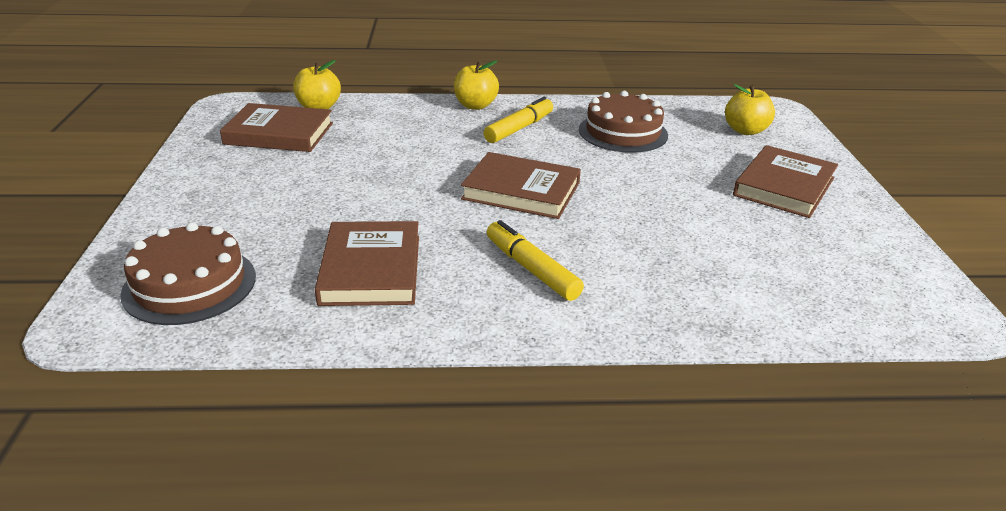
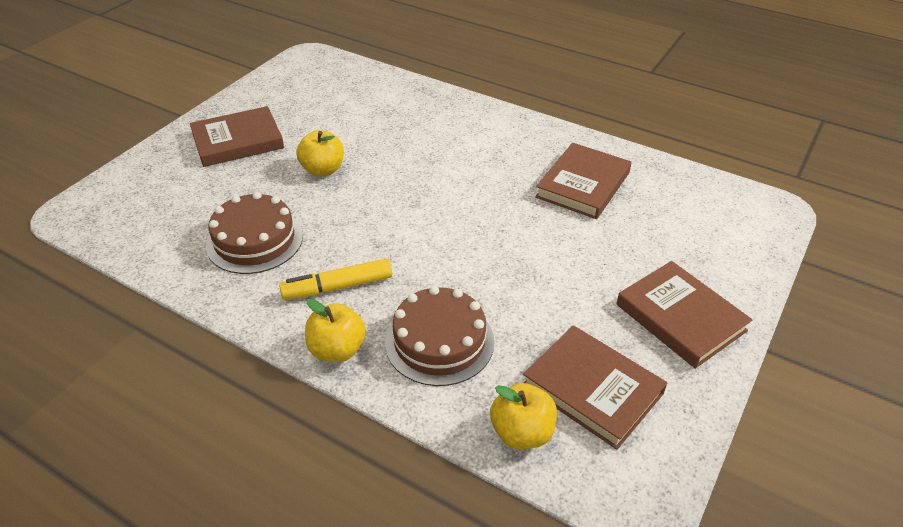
camera: 145 degrees left, 10 degrees up
brown cake [120,222,256,325] -> brown cake moved to [385,286,494,386]
brown book [461,152,581,219] -> brown book moved to [617,261,753,369]
yellow marker [487,220,584,301] -> none
yellow apple [725,84,775,135] -> yellow apple moved to [296,130,344,177]

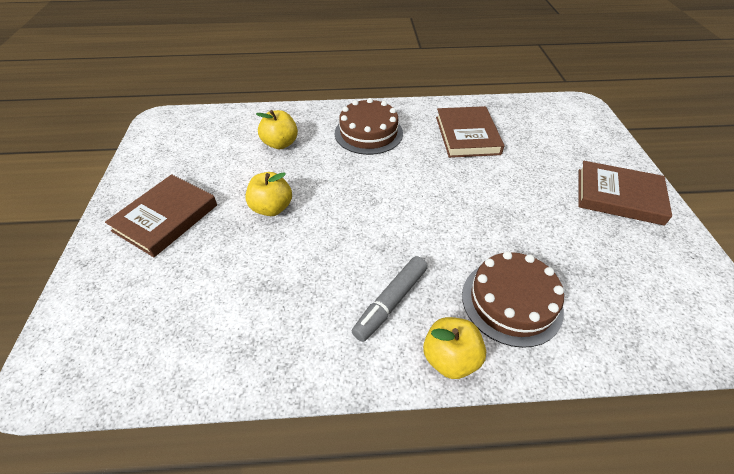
camera: 35 degrees left, 5 degrees up
brown cake [206,192,303,274] -> brown cake moved to [335,98,403,155]
yellow marker [279,259,392,300] -> grey marker [352,256,428,342]
yellow apple [490,383,557,449] -> yellow apple moved to [256,110,298,149]
brown book [523,325,667,450] -> none

